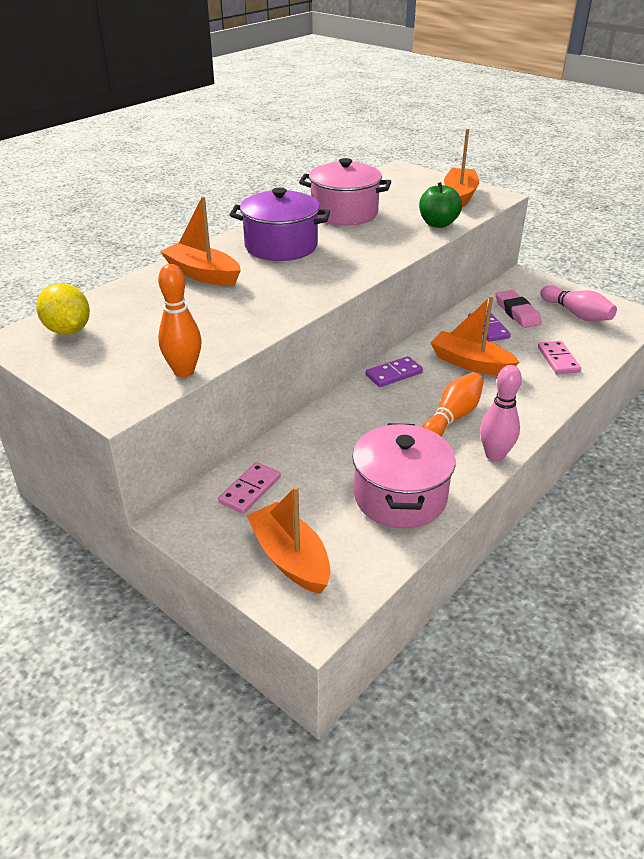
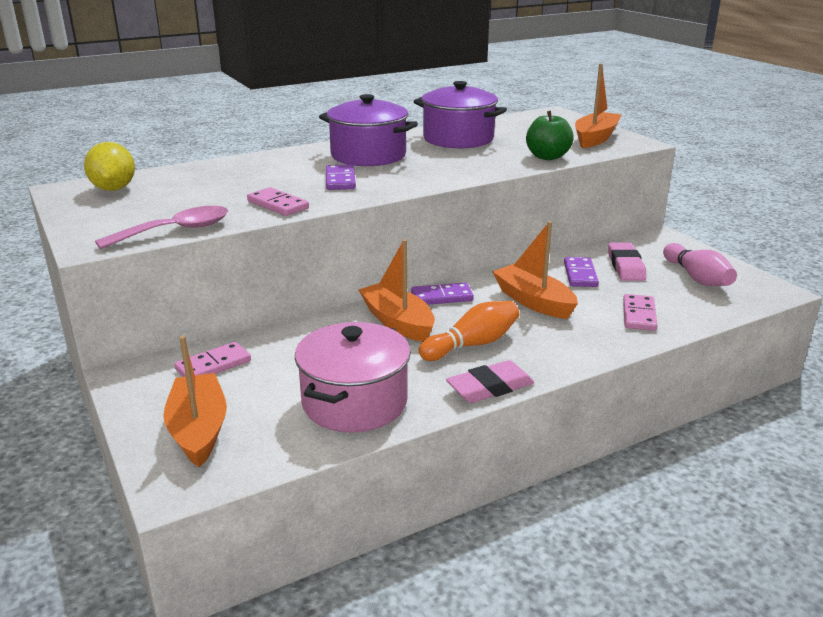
camera: 20 degrees right, 10 degrees down
orange bowling pin [158,264,202,377] -> pink spoon [95,206,228,249]
orange boat [160,196,241,286] -> orange boat moved to [358,239,435,342]
pink pot [299,158,391,226] -> purple pot [414,81,507,148]
pink bowling pin [480,365,522,462] -> pink eraser [446,360,534,403]
none -> pink domino [247,187,309,216]
none -> purple domino [326,164,356,190]

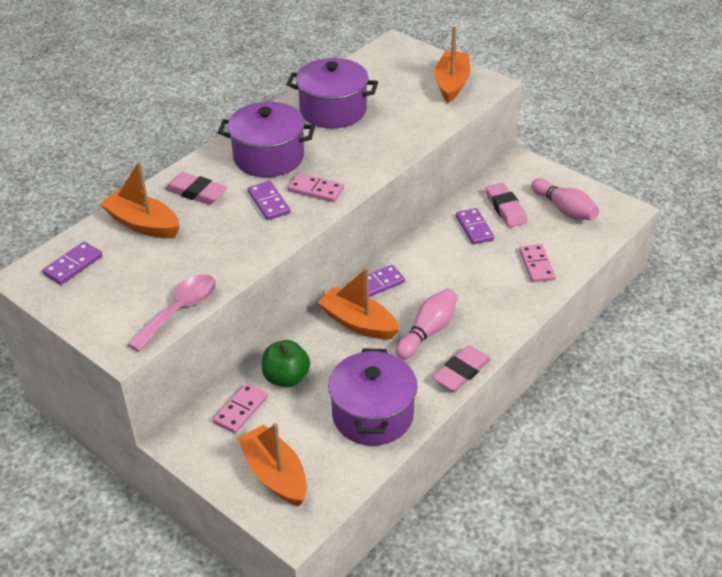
camera: 20 degrees left, 15 degrees up
yellow lemon [84,142,135,191] -> purple domino [42,242,103,285]
pink domino [247,187,309,216] -> pink domino moved to [288,173,344,202]
pink pot [295,322,411,432] -> purple pot [328,348,417,446]
orange bowling pin [419,301,519,361] -> pink bowling pin [396,288,458,359]
orange boat [492,221,578,319] -> orange boat moved to [100,161,180,238]
green apple [526,111,574,160] -> green apple moved to [262,340,310,387]
none -> pink eraser [165,172,228,205]

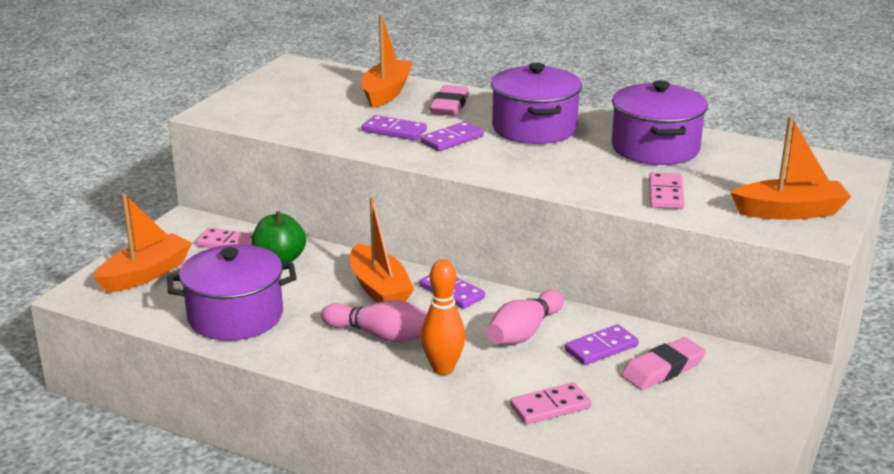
camera: 75 degrees right, 15 degrees down
purple domino [42,242,103,285] -> purple domino moved to [362,115,427,140]
pink spoon [128,274,216,351] -> none
pink domino [288,173,344,202] -> pink domino moved to [649,172,685,209]
orange boat [317,267,400,339] -> orange boat turned 135 degrees clockwise [350,197,414,303]
pink eraser [432,345,491,391] -> none
pink bowling pin [531,178,599,220] -> pink bowling pin moved to [486,290,564,344]
none -> orange bowling pin [421,260,465,375]

